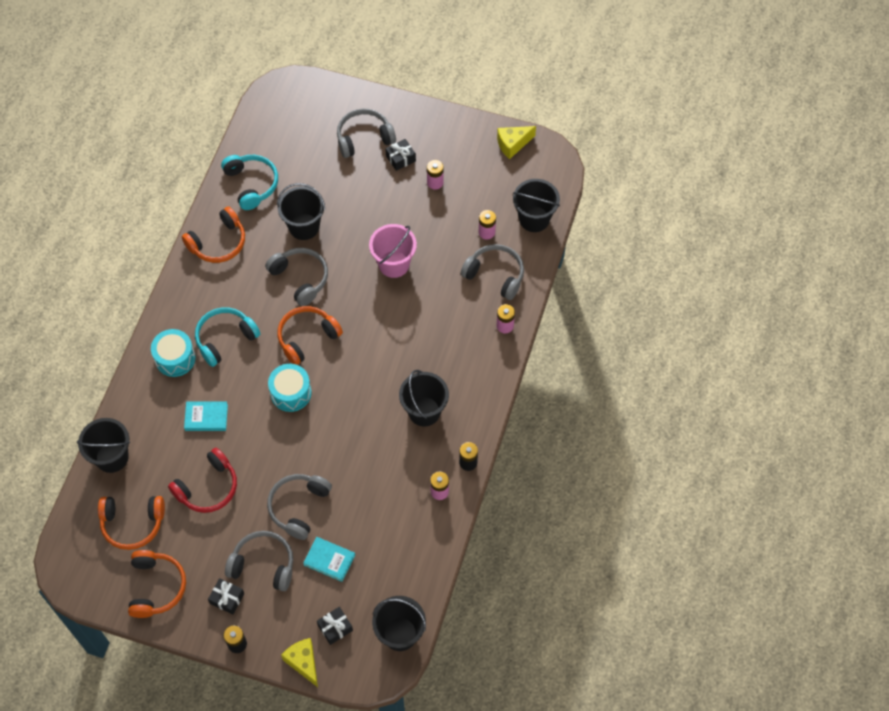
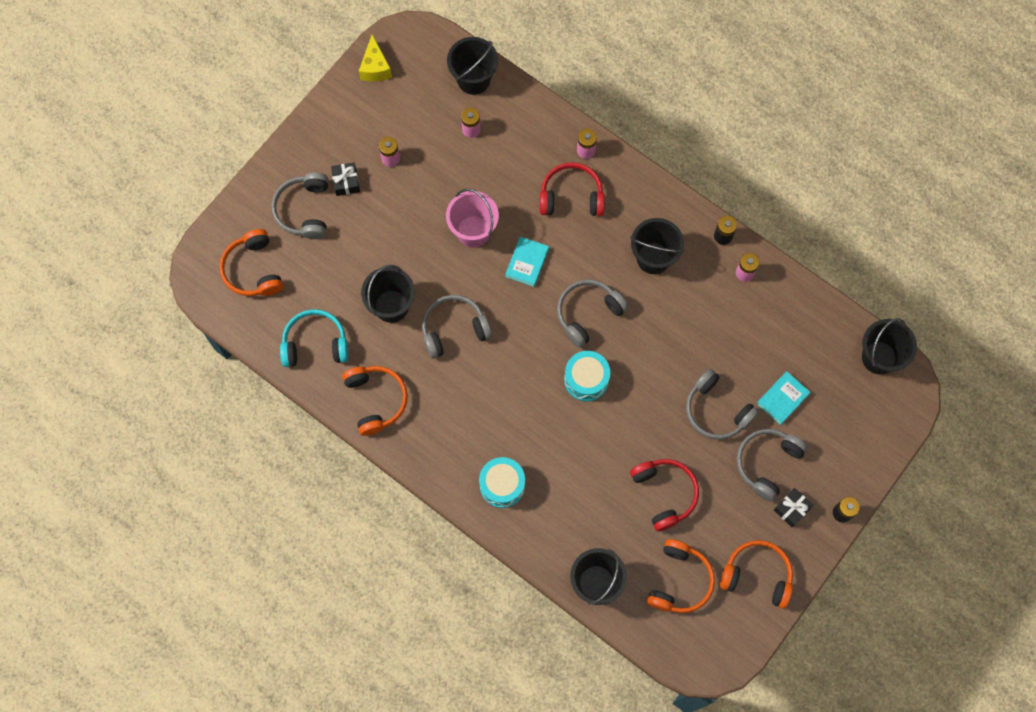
camera: 70 degrees left, 10 degrees up
turquoise book [184,401,228,431] -> turquoise book moved to [505,237,549,287]
turquoise headphones [195,307,260,367] -> none
orange headphones [277,306,343,365] -> orange headphones moved to [219,229,283,296]
yellow cheese [281,638,318,687] -> none
black gift [317,607,353,645] -> none
grey headphones [460,244,524,300] -> grey headphones moved to [557,280,629,348]
none -> red headphones [540,162,605,216]

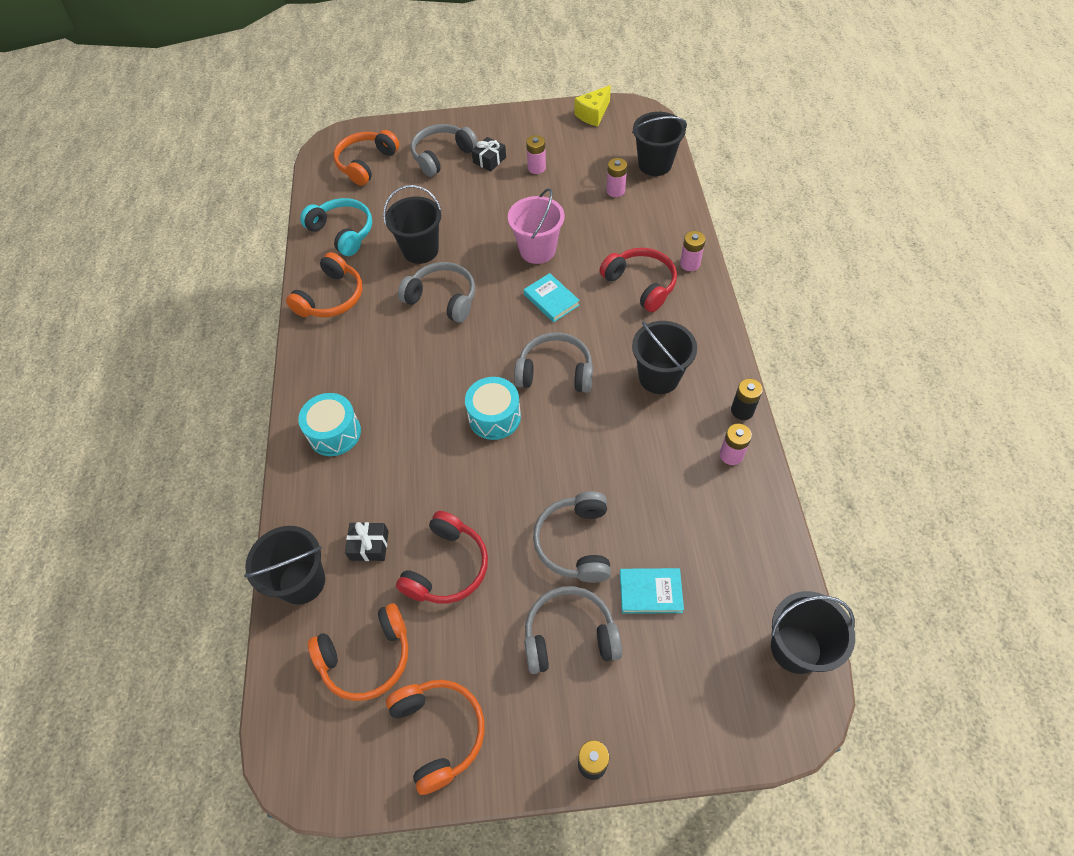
camera: 50 degrees right, 15 degrees down
turquoise book [505,237,549,287] -> turquoise book turned 75 degrees clockwise [524,273,580,322]
black gift [774,488,814,528] -> black gift moved to [345,522,389,561]

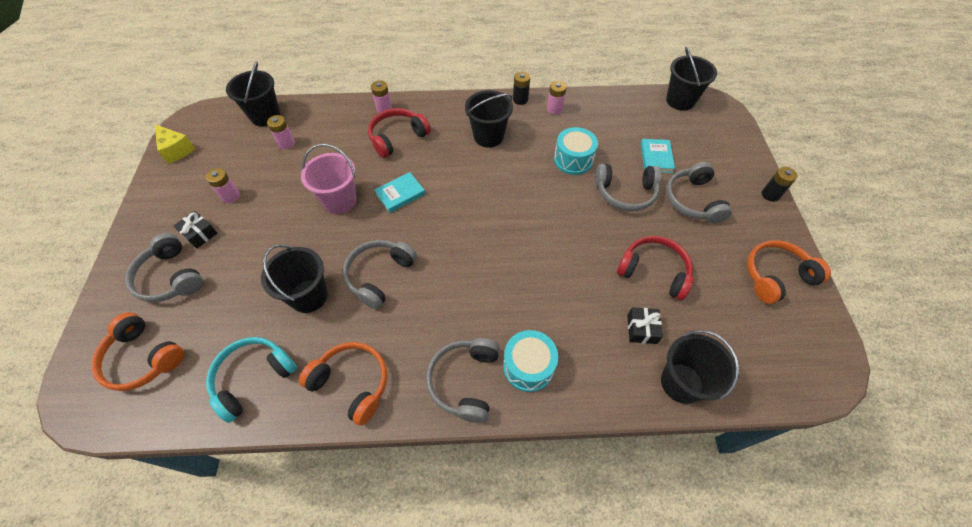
camera: 90 degrees left, 0 degrees up
orange headphones [308,603,408,701] -> none
turquoise drum [465,377,521,440] -> turquoise drum moved to [554,127,598,175]
grey headphones [514,332,593,393] -> grey headphones moved to [426,338,500,423]

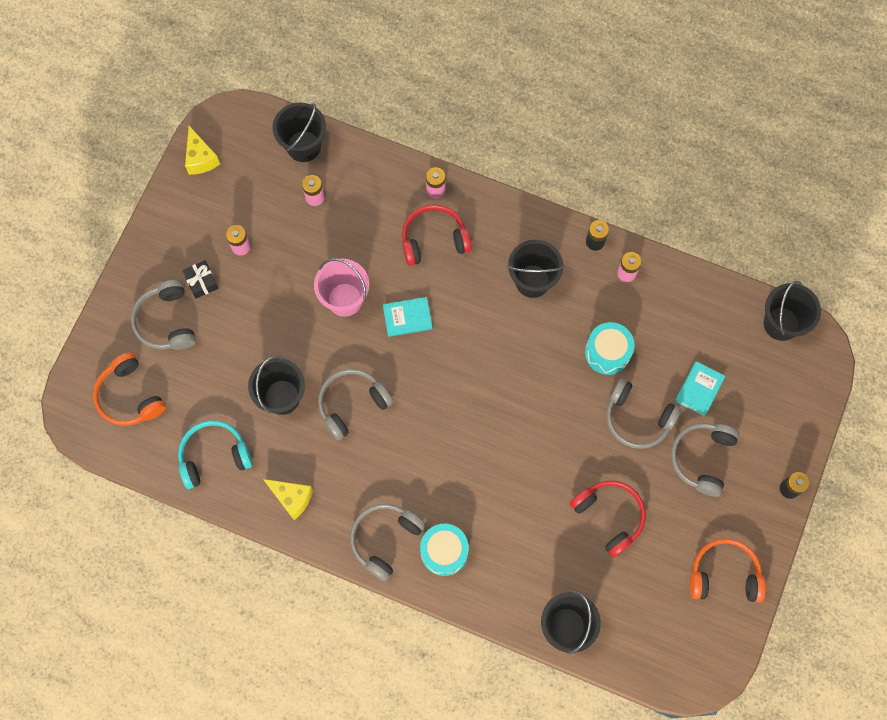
camera: 25 degrees right, 15 degrees up
orange headphones [299,342,387,426] -> yellow cheese [263,479,313,520]
black gift [627,307,663,344] -> none

